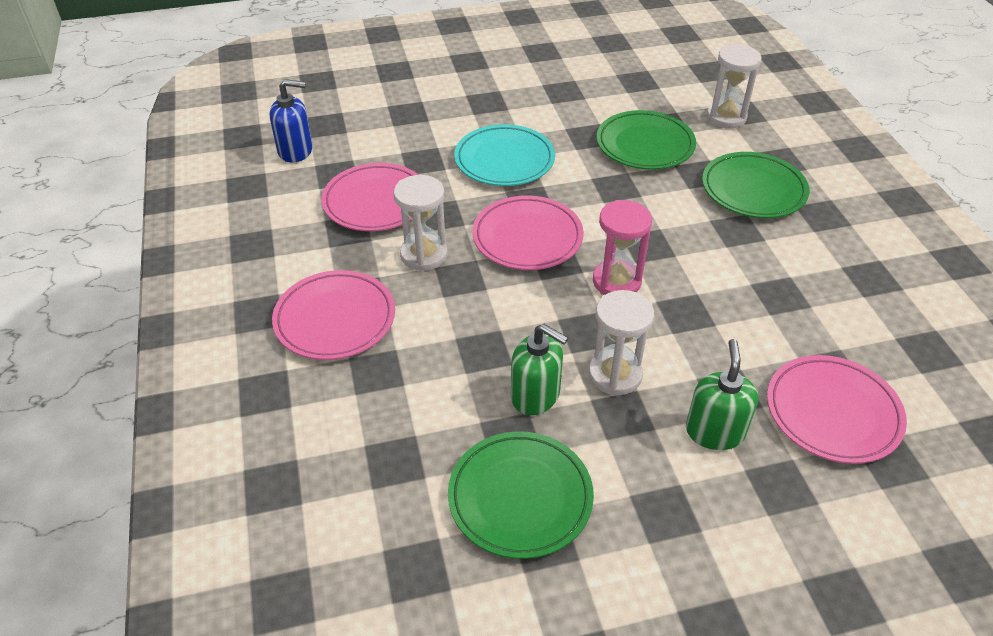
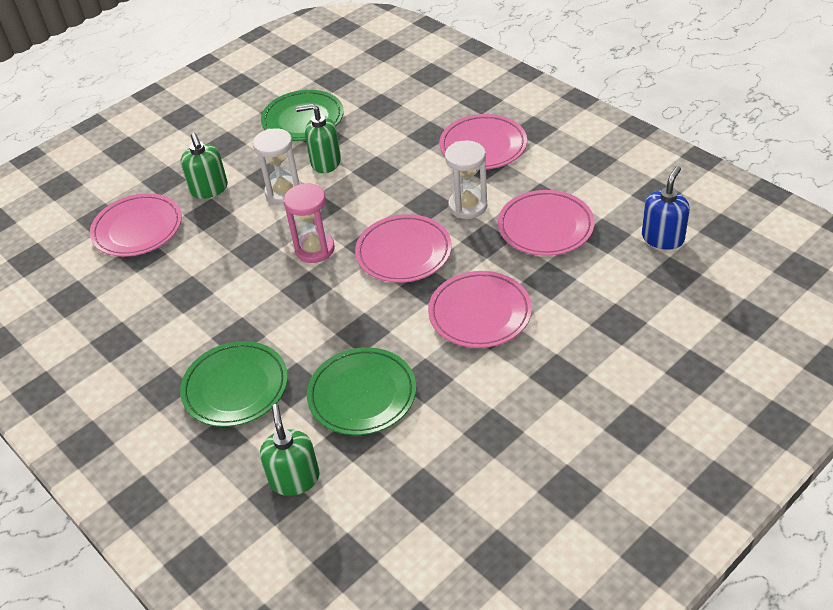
camera: 155 degrees right, 0 degrees up
blue soap dispenser [270,79,313,162] -> blue soap dispenser turned 150 degrees clockwise [642,166,690,250]
turquoise plate [454,124,555,186] -> pink plate [428,271,532,348]
white hourglass [706,44,762,129] -> green soap dispenser [260,404,320,496]

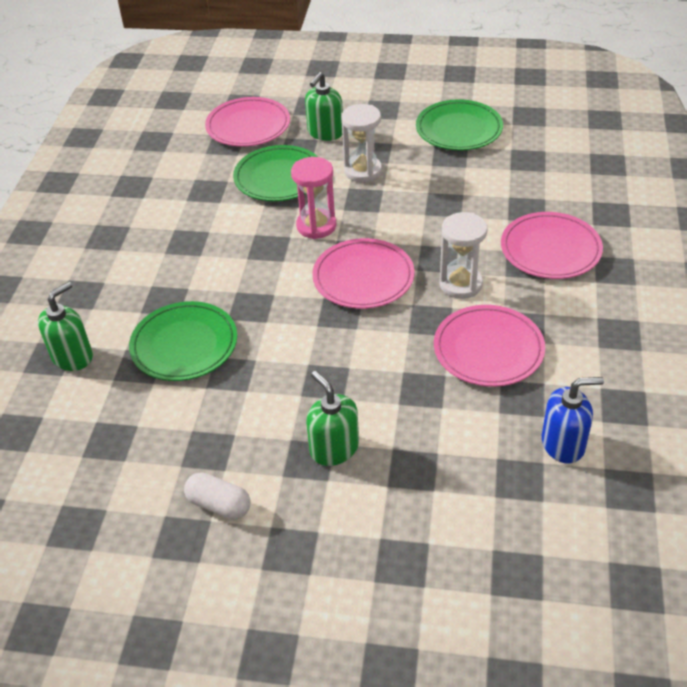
camera: 50 degrees right, 0 degrees up
green plate [180,341,288,427] -> green plate moved to [233,145,318,201]
green soap dispenser [296,104,341,173] -> green soap dispenser moved to [306,371,359,466]
pink plate [428,271,532,348] -> none
none -> white capsule [184,472,250,520]

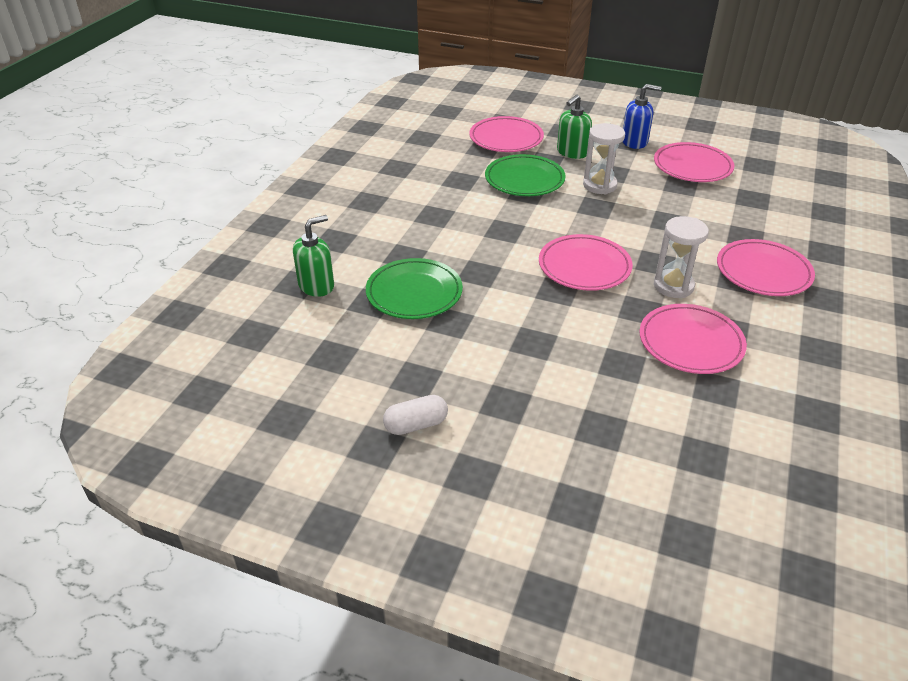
camera: 10 degrees right, 5 degrees down
white capsule [184,472,250,520] -> white capsule turned 60 degrees counterclockwise [383,395,448,435]
pink hourglass [291,157,336,239] -> none
green soap dispenser [306,371,359,466] -> none
green plate [416,99,503,150] -> pink plate [654,142,734,182]
blue soap dispenser [542,377,604,464] -> blue soap dispenser moved to [622,84,662,149]

